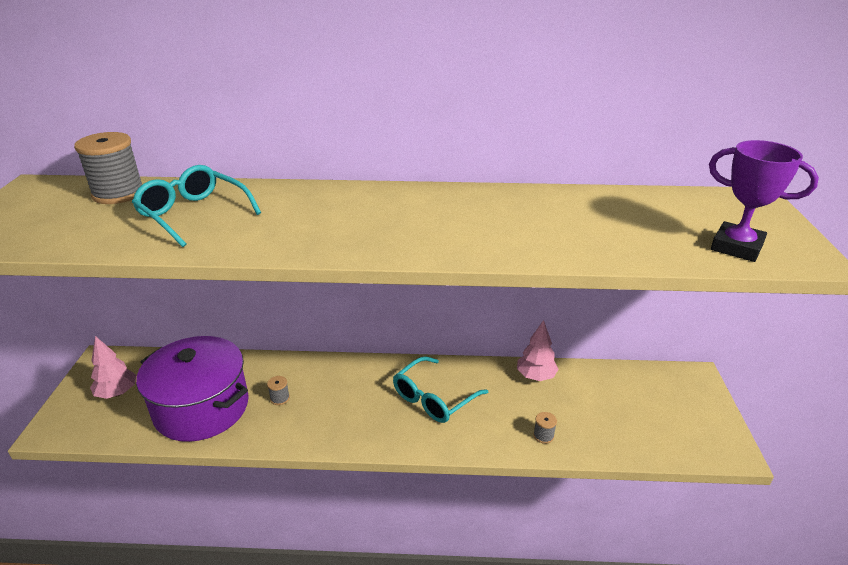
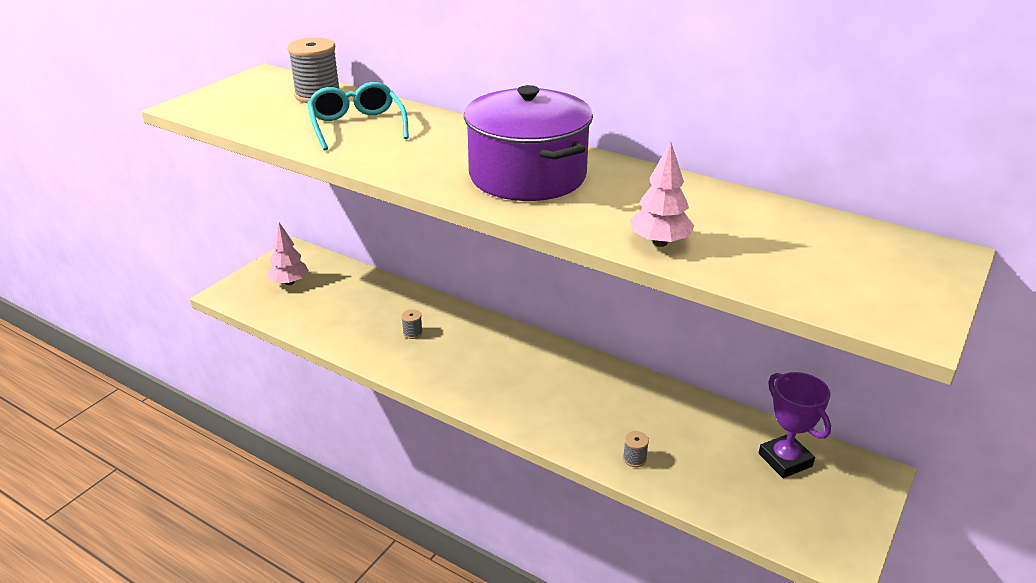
camera: 30 degrees right, 0 degrees up
purple pot [136,336,249,442] -> purple pot moved to [464,85,593,201]
turquoise glasses [393,356,488,423] -> none
pink tree [517,320,559,381] -> pink tree moved to [630,141,694,247]
purple trophy [709,140,819,262] -> purple trophy moved to [759,372,831,478]

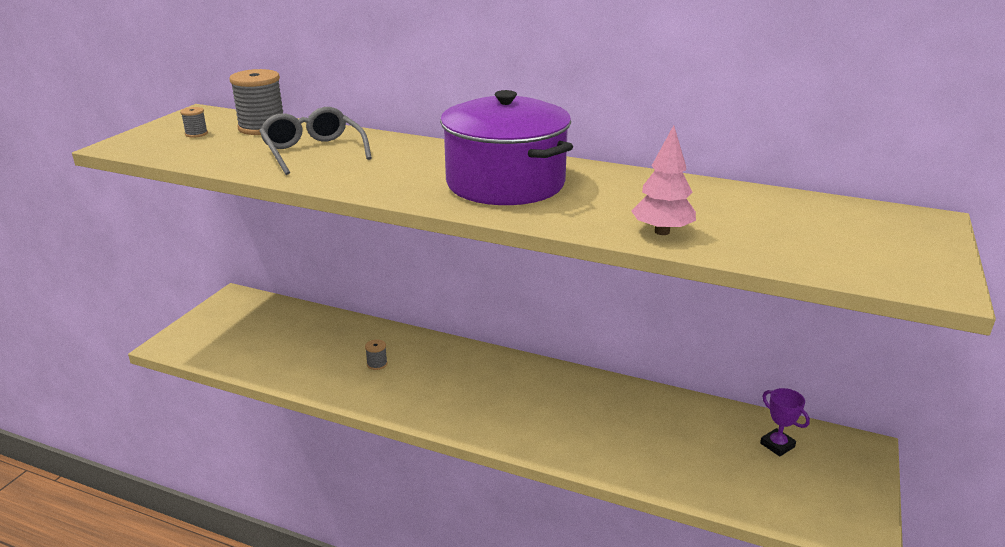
camera: 10 degrees left, 5 degrees down
pink tree [267,222,309,285] -> none
turquoise glasses [307,82,409,151] -> grey glasses [259,107,372,175]
grey spool [623,431,649,467] -> grey spool moved to [180,107,208,138]
purple trophy [759,372,831,478] -> purple trophy [760,388,810,456], size x0.64

